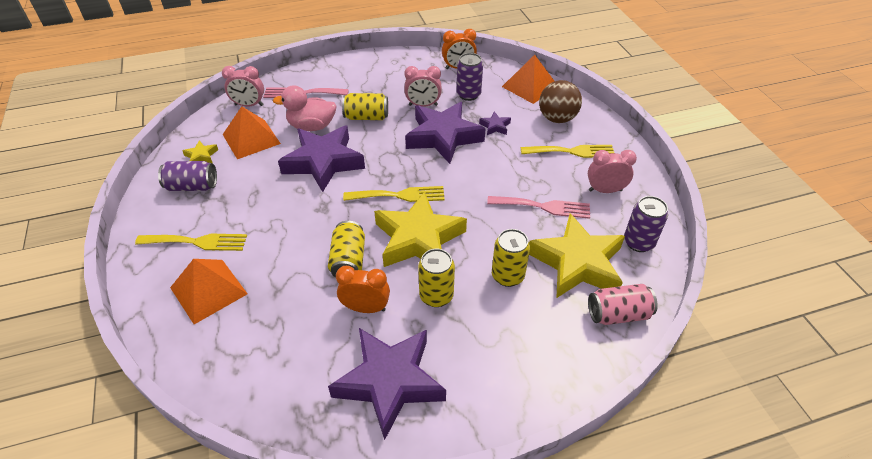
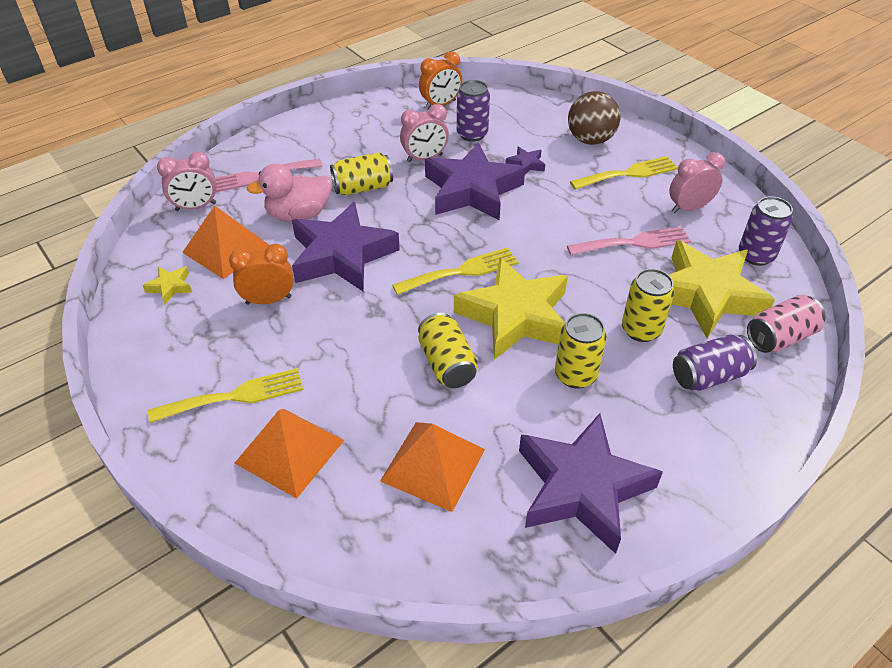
camera: 20 degrees left, 0 degrees up
purple can [158,161,217,191] -> purple can moved to [673,335,757,392]
orange clock [336,266,390,313] -> orange clock moved to [229,244,293,305]
orange pyramid [502,55,554,104] -> orange pyramid moved to [380,422,485,512]

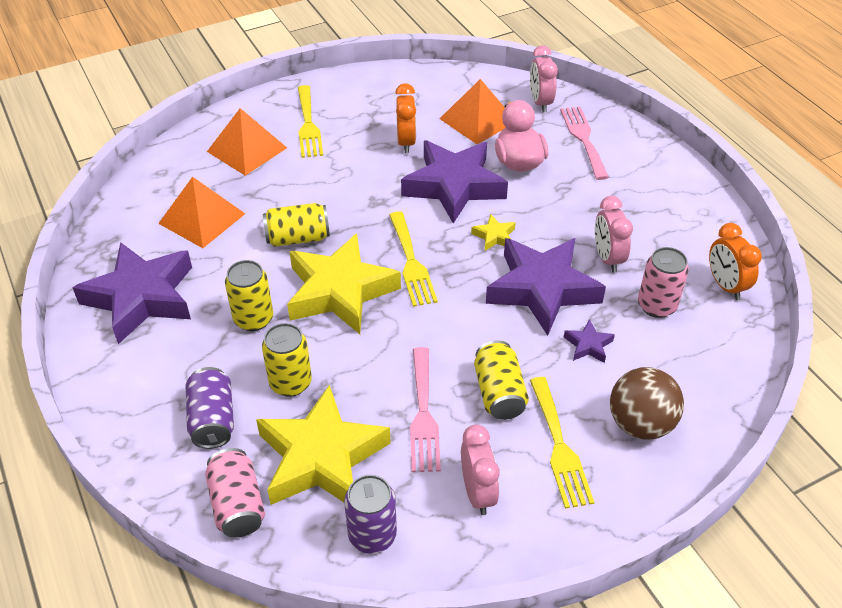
camera: 100 degrees right, 0 degrees up
yellow star [143,266,192,304] -> yellow star moved to [471,214,516,251]
yellow can [330,152,393,195] -> yellow can moved to [474,340,529,420]
purple can [457,80,490,142] -> pink can [638,247,689,318]

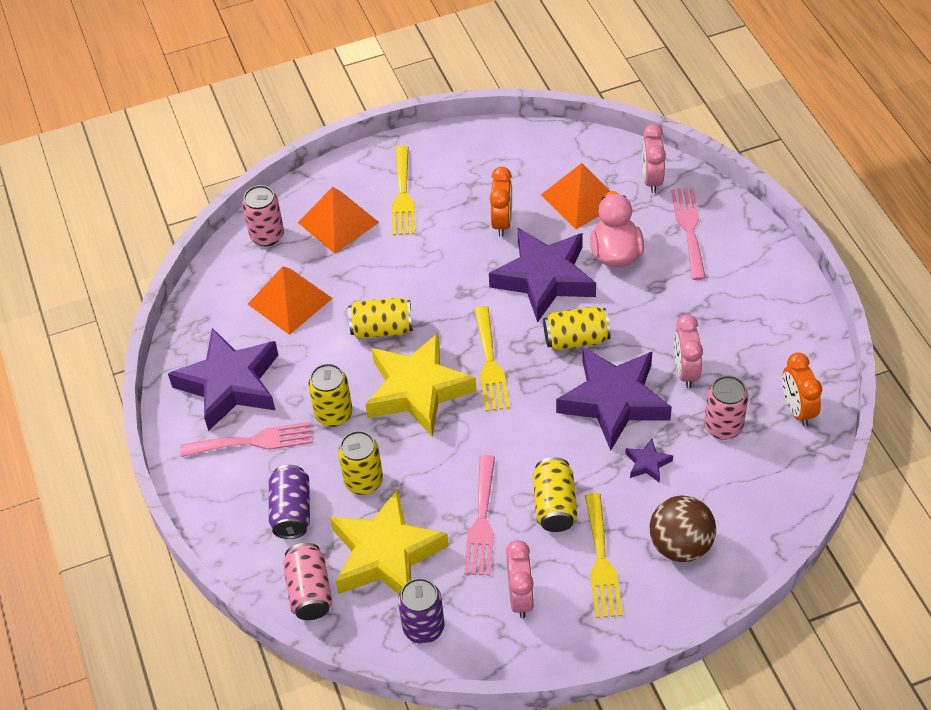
camera: 10 degrees right, 5 degrees up
yellow star [471,214,516,251] -> yellow can [543,306,611,350]
none -> pink fork [180,422,313,457]
none -> pink can [242,185,284,246]

